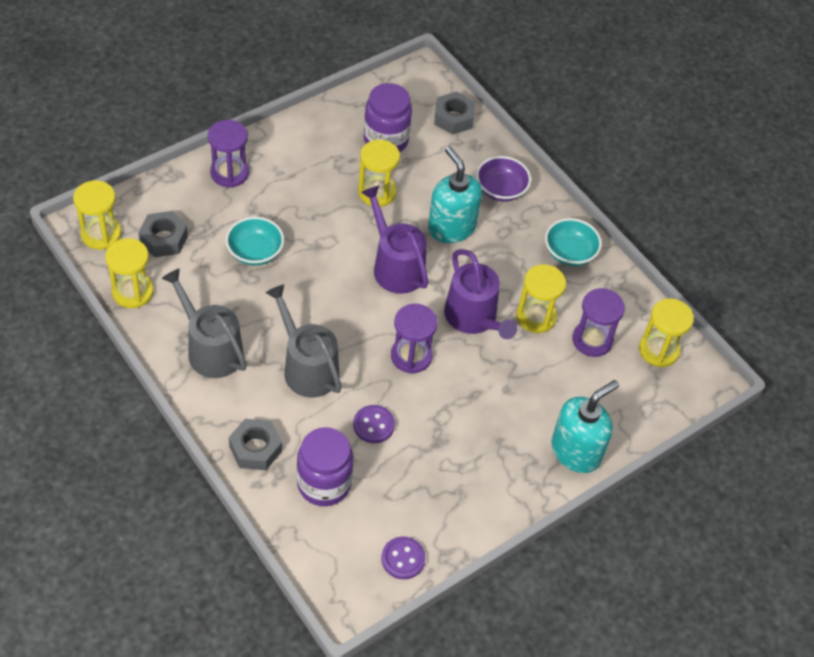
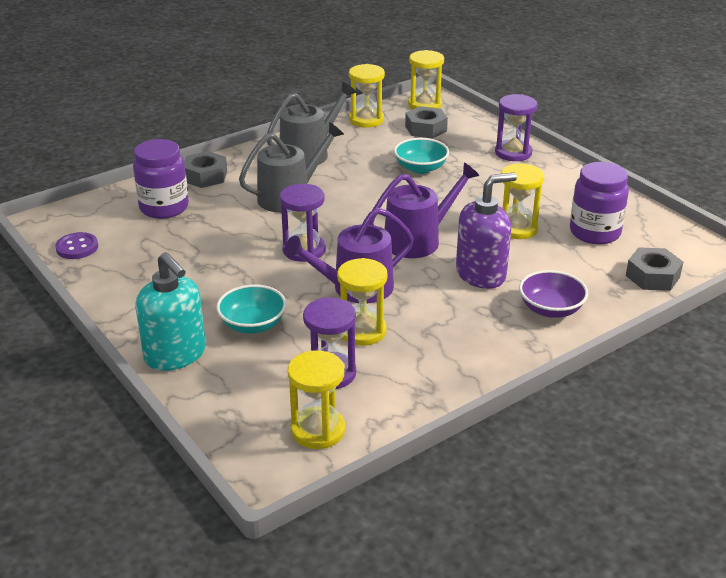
camera: 95 degrees right, 20 degrees down
purple button [353,405,395,443] -> none
turquoise soap dispenser [428,146,482,243] -> purple soap dispenser [456,172,517,289]
turquoise bowl [545,218,602,266] -> turquoise bowl moved to [216,284,287,333]

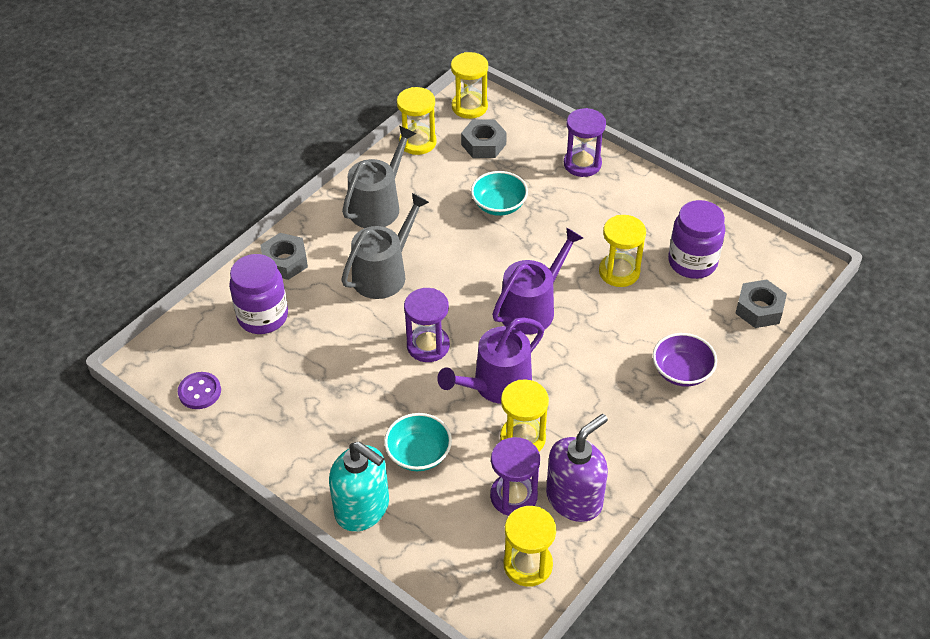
camera: 15 degrees left, 15 degrees up
purple soap dispenser [456,172,517,289] -> purple soap dispenser moved to [546,414,608,522]

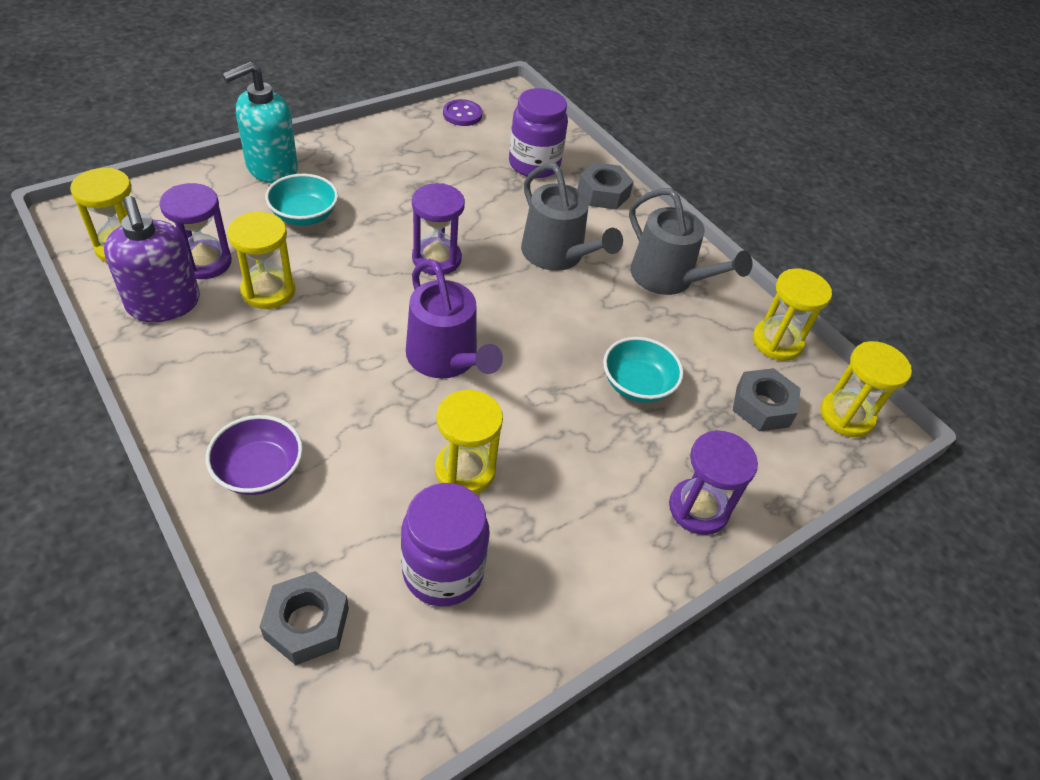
camera: 100 degrees right, 0 degrees up
purple watering can [437,317,544,404] -> none

